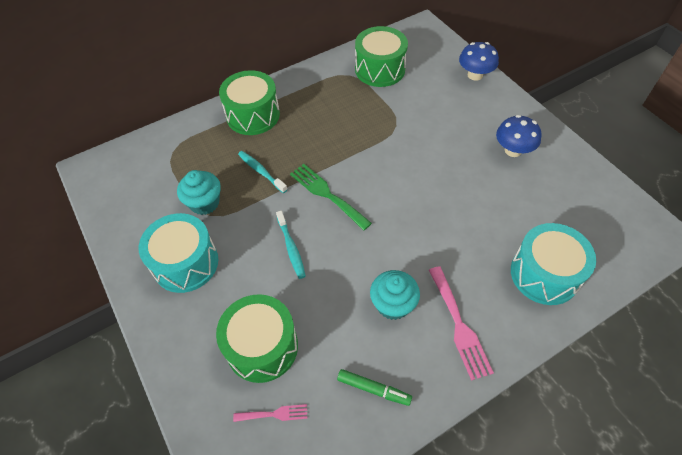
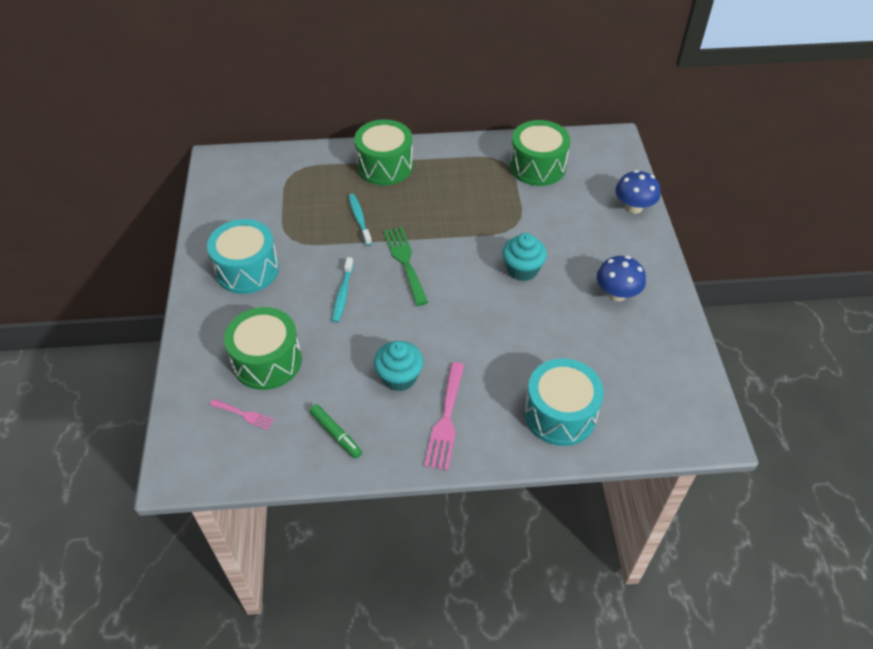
camera: 25 degrees right, 5 degrees down
turquoise cupcake [177,170,221,215] -> turquoise cupcake moved to [502,233,547,281]

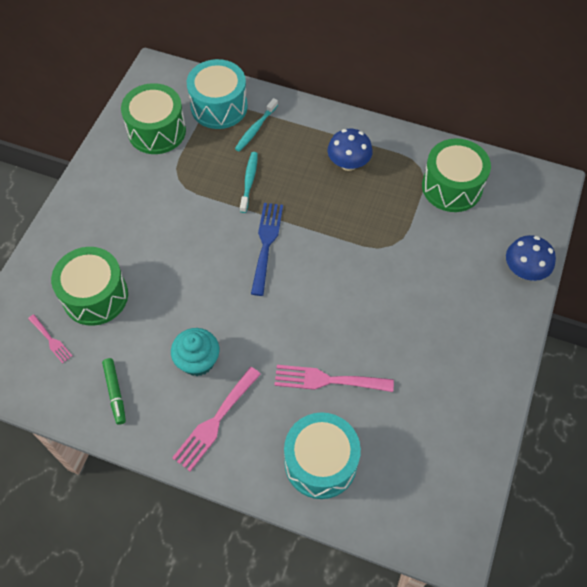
camera: 25 degrees right, 10 degrees up
turquoise drum [207,219,279,294] -> turquoise drum moved to [187,59,248,129]
turquoise toothbrush [332,257,354,323] -> turquoise toothbrush moved to [235,98,278,152]
green drum [354,120,413,185] -> green drum moved to [121,83,186,154]
green fork [384,227,428,306] -> blue fork [251,203,283,296]
turquoise cupcake [502,233,547,281] -> none
blue mushroom [597,256,646,301] -> blue mushroom moved to [327,128,373,171]
none -> pink fork [275,365,394,392]

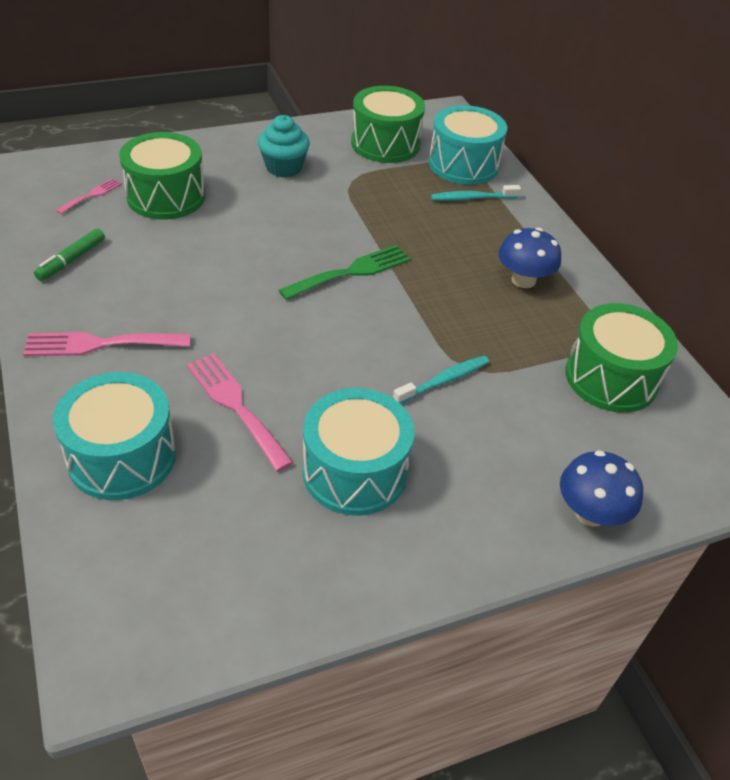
camera: 45 degrees right, 15 degrees down
pink fork [28,314,72,363] -> pink fork turned 150 degrees counterclockwise [56,178,122,214]
turquoise cupcake [171,328,219,376] -> turquoise cupcake moved to [258,115,310,177]
turquoise toothbrush [240,152,258,213] -> turquoise toothbrush moved to [393,356,489,404]
blue fork [251,203,283,296] -> green fork [279,245,411,300]
none -> turquoise drum [302,388,414,516]

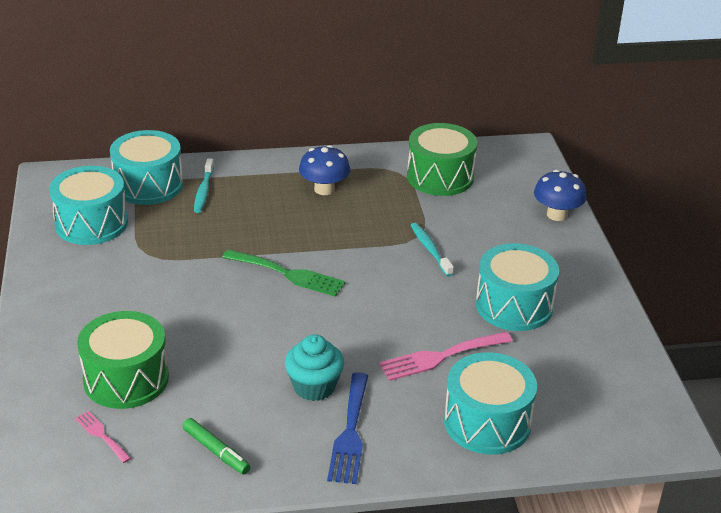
camera: 75 degrees left, 10 degrees down
pink fork [23,332,191,356] -> blue fork [327,372,368,484]
turquoise cupcake [258,115,310,177] -> turquoise cupcake moved to [285,334,344,401]
green fork [279,245,411,300] -> green fork turned 135 degrees clockwise [222,249,346,297]
green drum [351,86,425,163] -> turquoise drum [49,166,128,245]

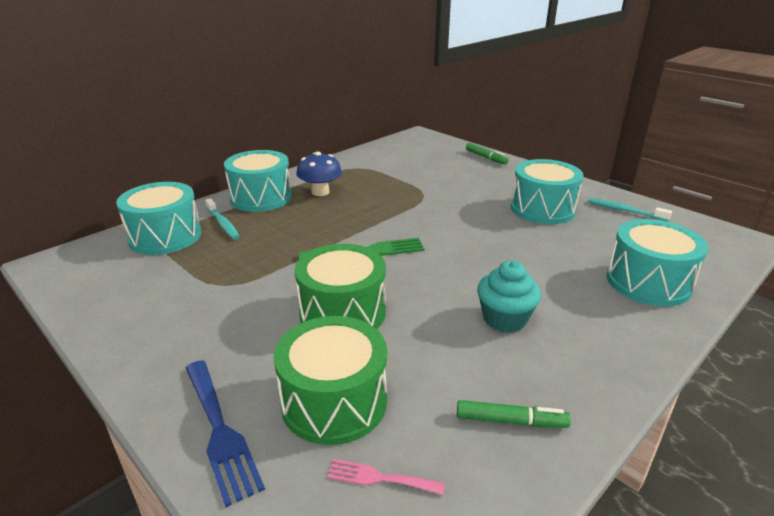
camera: 35 degrees left, 5 degrees down
turquoise drum [49,166,128,245] -> turquoise drum moved to [224,150,292,212]
blue fork [327,372,368,484] -> blue fork moved to [186,360,265,507]
pink fork [379,332,513,381] -> none
green drum [407,123,477,196] -> green drum moved to [295,244,386,329]
turquoise toothbrush [411,223,454,277] -> turquoise toothbrush moved to [588,198,672,221]
blue mushroom [534,170,587,221] -> green marker [466,143,509,165]

